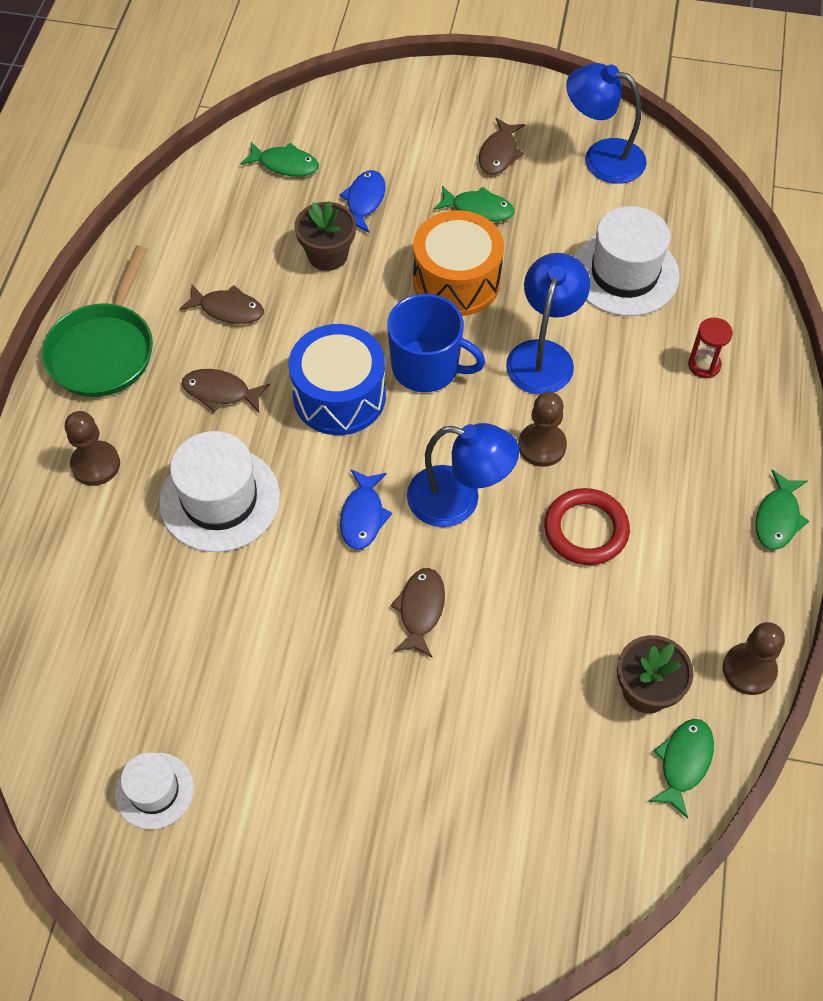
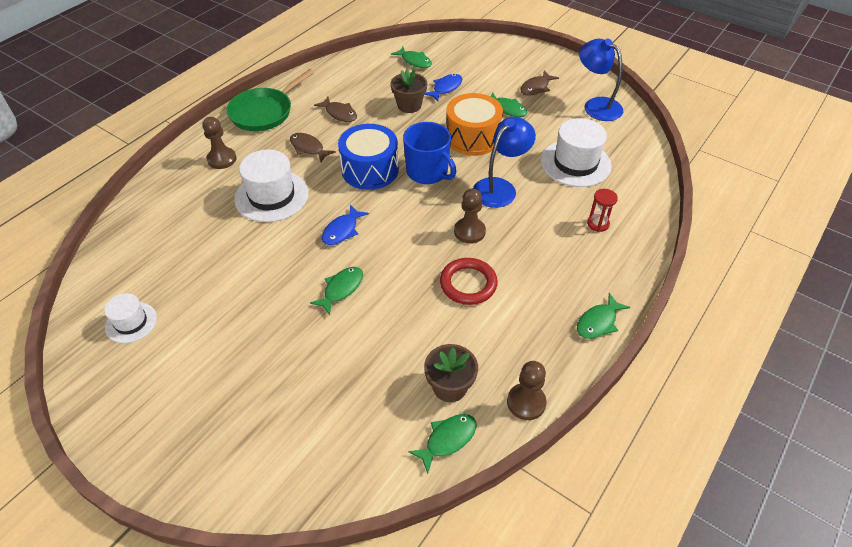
camera: 25 degrees right, 10 degrees down
brown fish [390,568,445,657] -> green fish [310,267,363,315]
blue lamp [407,423,519,527] -> none

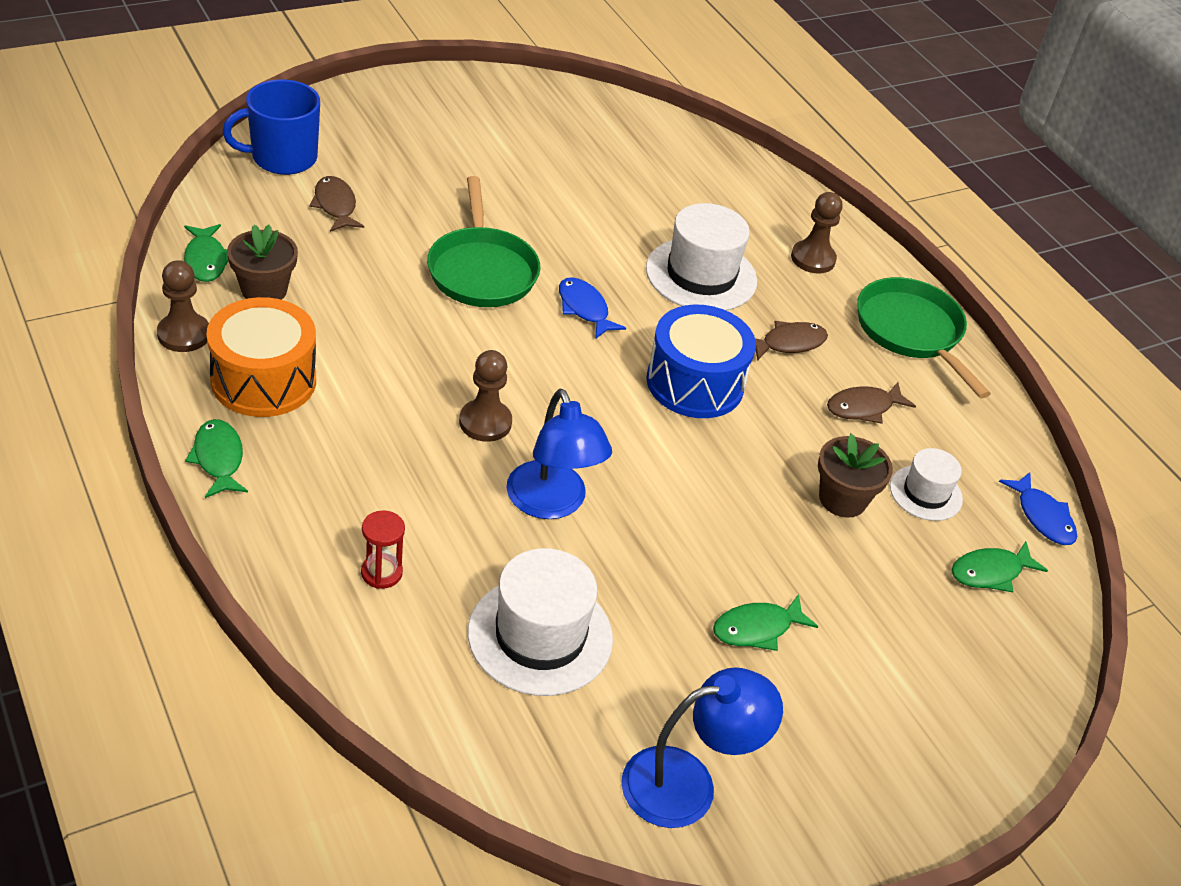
camera: 110 degrees right, 5 degrees down
white hat [104,293,157,343] -> white hat moved to [890,448,963,521]
green fish [310,267,363,315] -> green pan [427,176,540,307]
blue mug [403,122,457,184] -> blue mug moved to [222,80,320,175]
blue fish [424,74,462,101] -> blue fish moved to [999,472,1077,545]
red ring [440,258,498,305] -> none
orange drum [446,93,503,156] -> orange drum moved to [207,297,316,417]
brown fish [520,71,559,96] -> brown fish moved to [310,176,364,232]

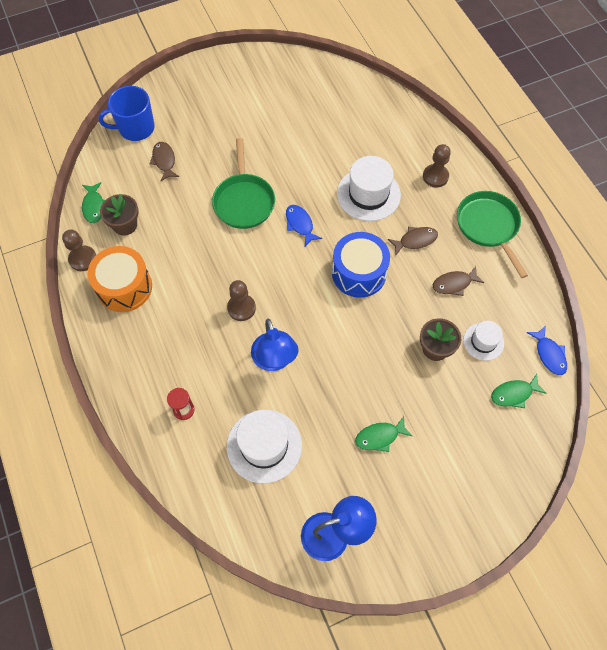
camera: 10 degrees right, 20 degrees up
green fish [185,419,248,498] -> none

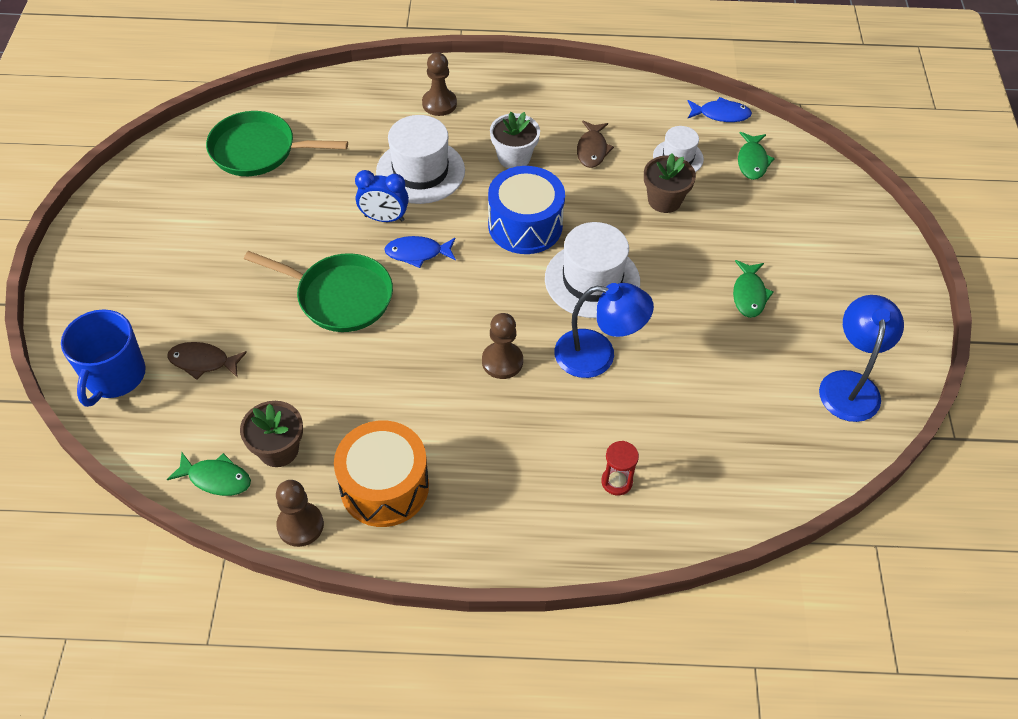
camera: 65 degrees left, 10 degrees down
white hat [227,410,302,484] -> white hat moved to [545,222,640,318]
brown fish [388,227,438,255] -> white flower pot [490,112,540,169]
green pan [457,191,528,278] -> green pan moved to [206,111,348,176]
none -> blue clock [355,170,409,222]

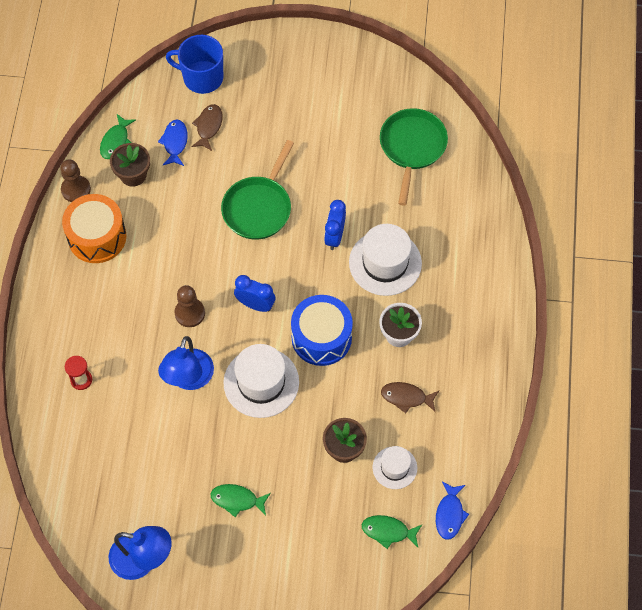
camera: 95 degrees right, 10 degrees up
blue fish [384,236,456,268] -> blue fish moved to [158,120,188,166]
brown pawn [422,52,457,116] -> none
none -> blue clock [234,275,275,312]

